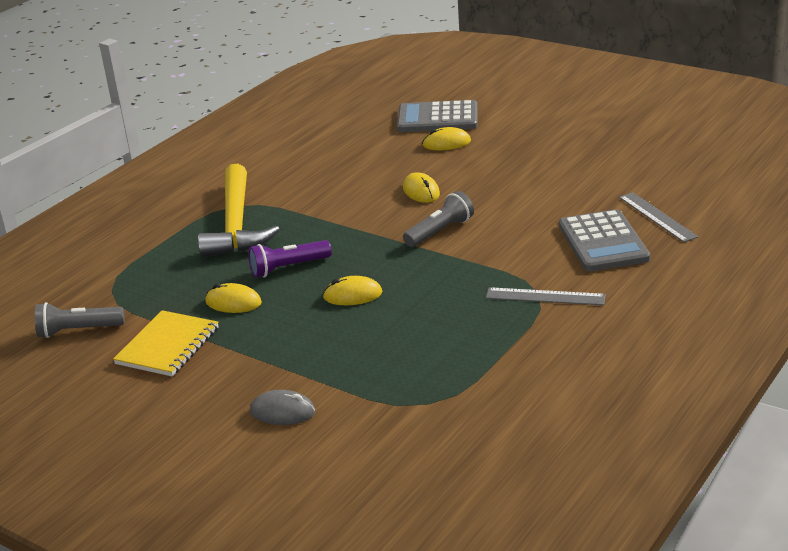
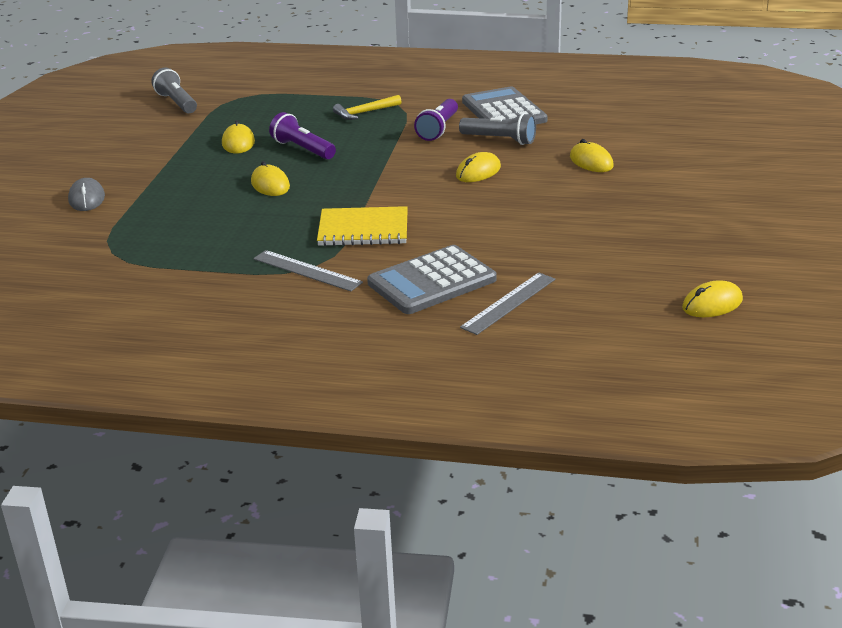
camera: 65 degrees right, 0 degrees up
yellow notebook [113,310,219,377] -> yellow notebook moved to [317,206,408,246]
yellow hammer [198,164,280,258] -> yellow hammer [333,95,402,120], size x0.46
grey calculator [397,100,477,132] -> grey calculator moved to [462,87,548,124]
grey flashlight [403,191,474,247] -> grey flashlight moved to [459,113,536,145]
grey ruler [486,287,606,305] -> grey ruler turned 45 degrees counterclockwise [253,250,363,291]
none -> purple flashlight [414,99,458,141]
none -> yellow mouse [682,280,743,317]

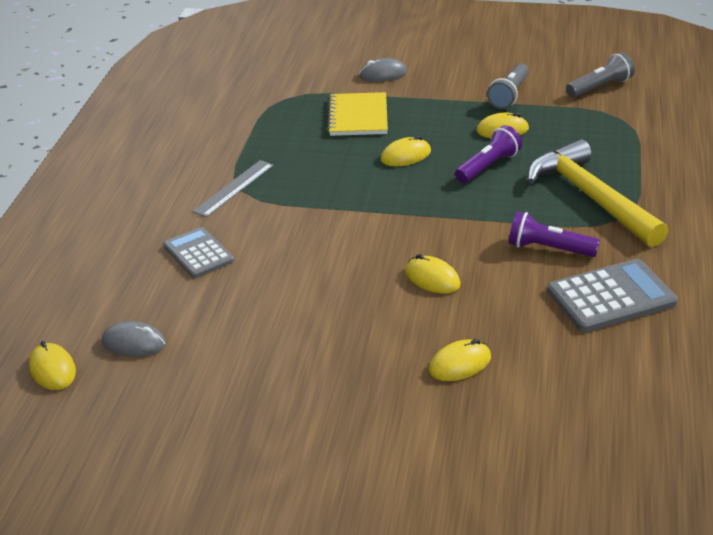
camera: 90 degrees right, 5 degrees up
yellow notebook [317,206,408,246] -> yellow notebook moved to [327,92,388,136]
yellow hammer [333,95,402,120] -> yellow hammer [527,139,668,247], size x2.16
grey calculator [367,245,497,314] -> grey calculator [163,227,234,278], size x0.67
grey flashlight [459,113,536,145] -> grey flashlight moved to [487,63,529,109]
grey ruler [460,273,555,335] -> none
yellow mouse [682,280,743,317] -> yellow mouse moved to [29,341,76,390]
none -> grey mouse [102,321,166,357]

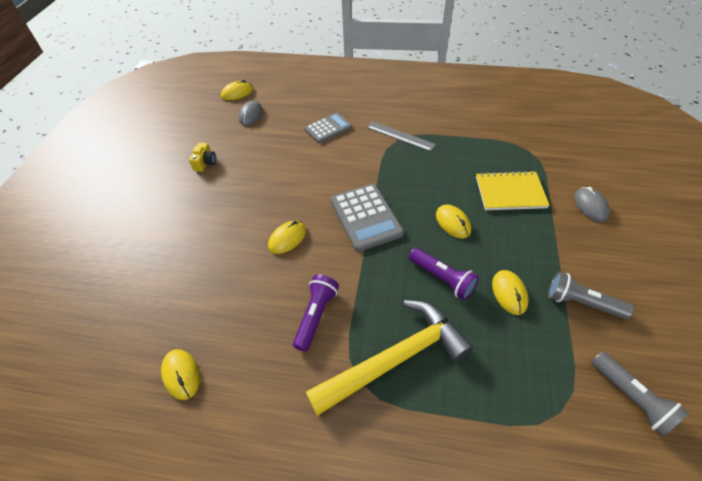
camera: 90 degrees right, 15 degrees up
yellow mouse [429,339,491,381] -> yellow mouse moved to [161,349,200,400]
grey calculator [547,259,678,332] -> grey calculator moved to [331,184,404,252]
none -> yellow camera [189,143,216,172]

